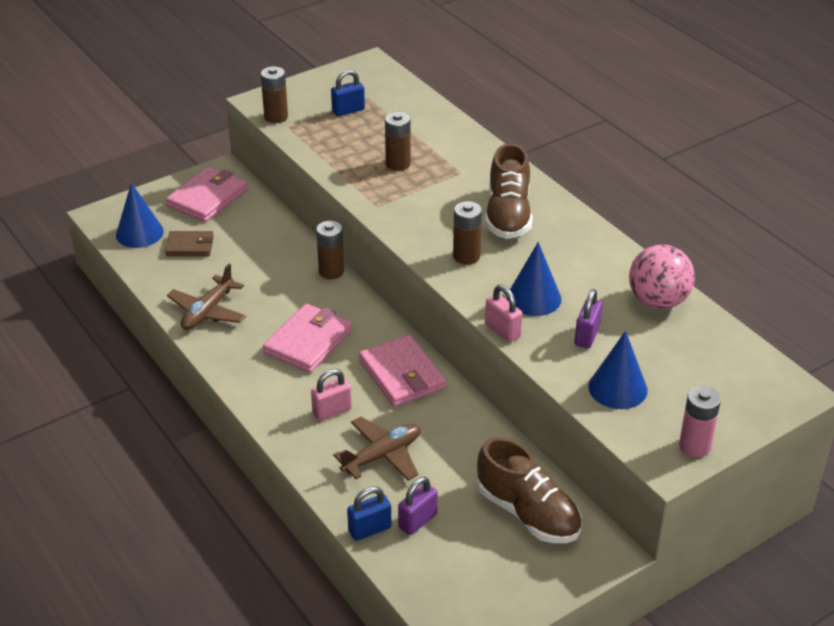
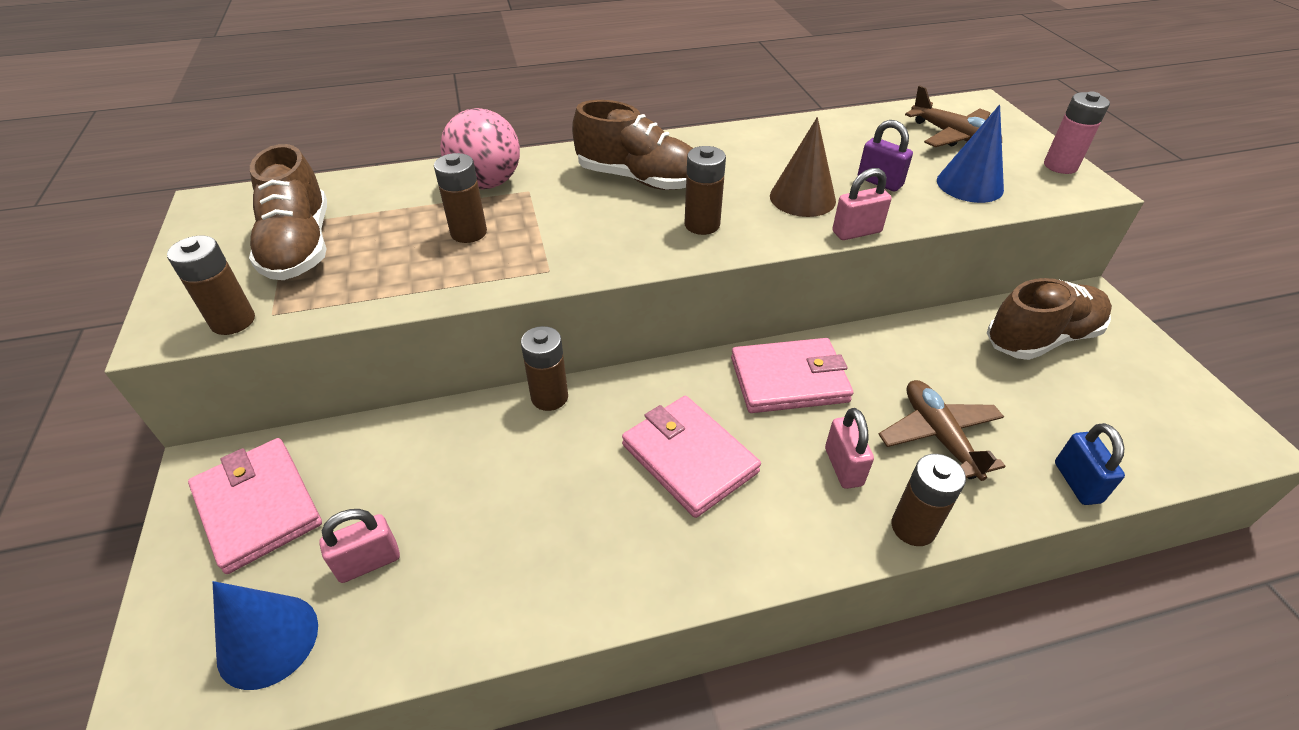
camera: 70 degrees left, 5 degrees up
brown wallet [165,231,214,256] -> pink padlock [319,509,400,583]
brown plane [167,264,246,330] -> brown plane moved to [905,85,1002,147]
blue padlock [331,70,365,116] -> brown shoe [249,144,327,280]
purple padlock [398,477,438,535] -> none
blue cone [507,242,561,316] -> brown cone [770,117,836,217]
pink ball [629,245,695,309] -> pink ball moved to [440,108,520,189]
none -> brown battery [892,454,966,546]

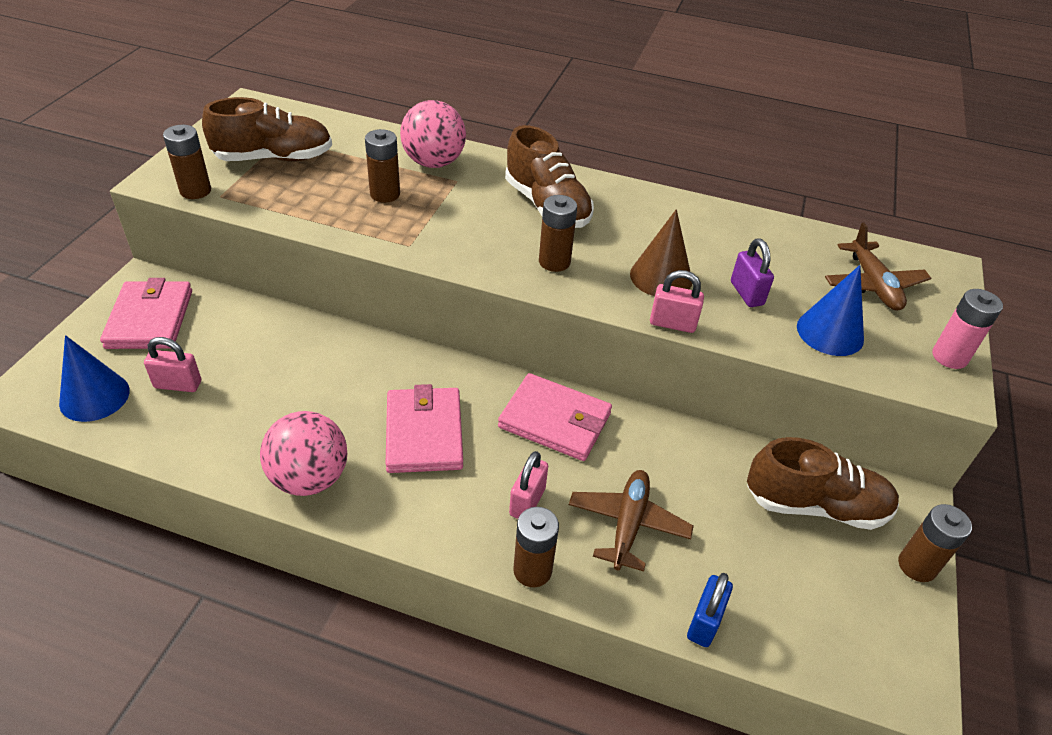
camera: 30 degrees right, 0 degrees up
brown shoe [249,144,327,280] -> brown shoe turned 120 degrees counterclockwise [202,97,332,161]
brown battery [521,326,568,411] -> brown battery moved to [898,504,972,582]
none -> pink ball [260,411,347,496]

